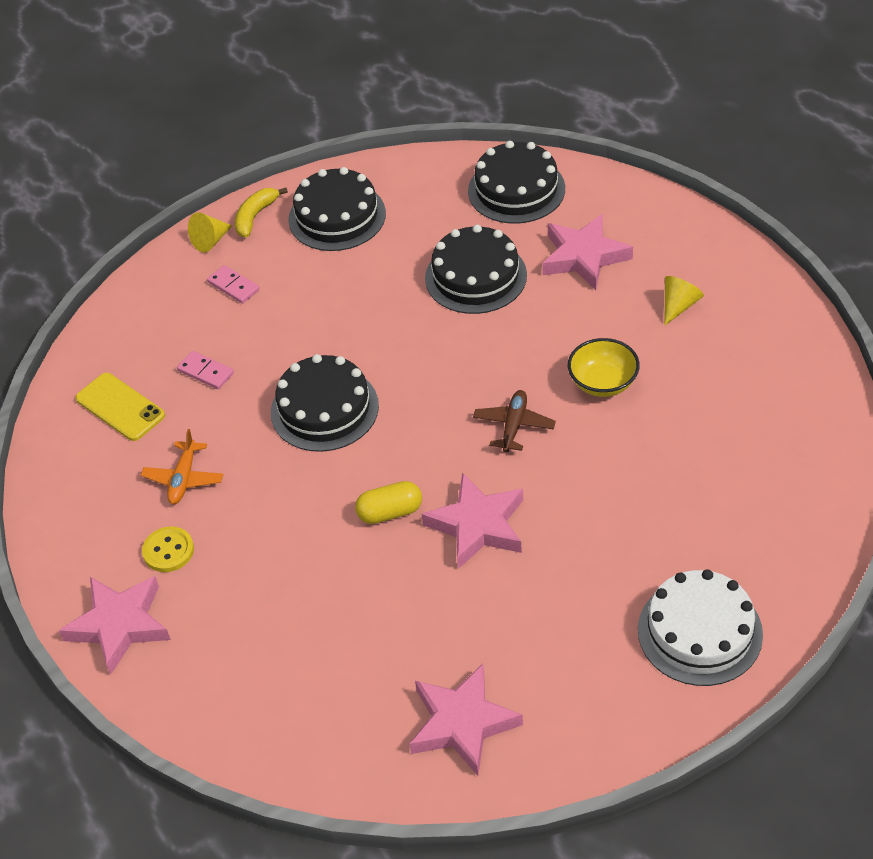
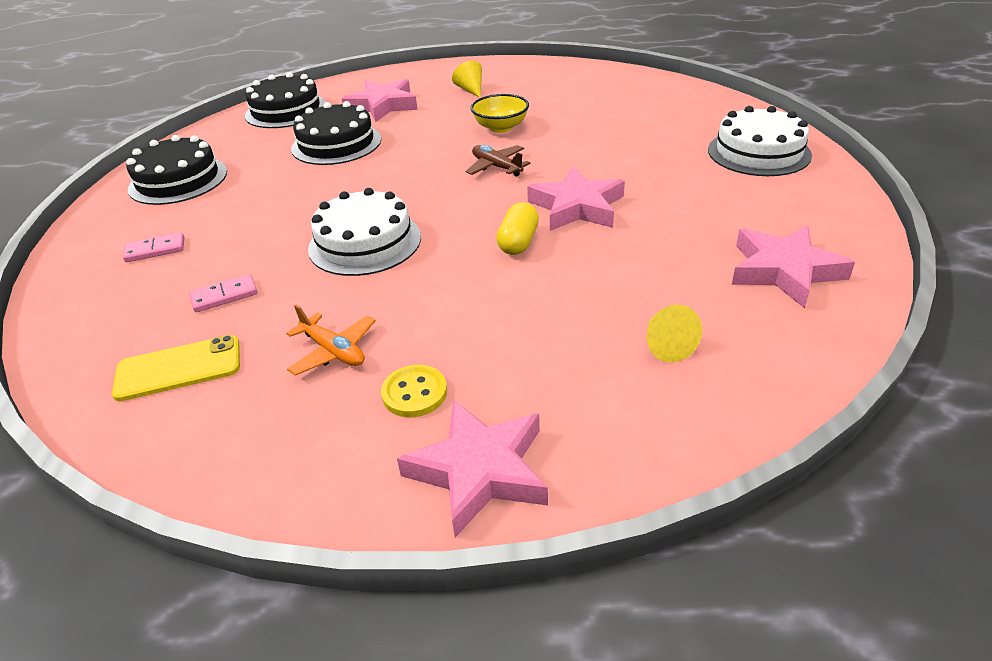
camera: 60 degrees left, 10 degrees down
yellow cone [188,212,232,253] -> yellow cone moved to [647,305,702,362]
yellow banana [235,188,288,238] -> none
black cake [271,354,379,452] -> white cake [308,188,421,276]

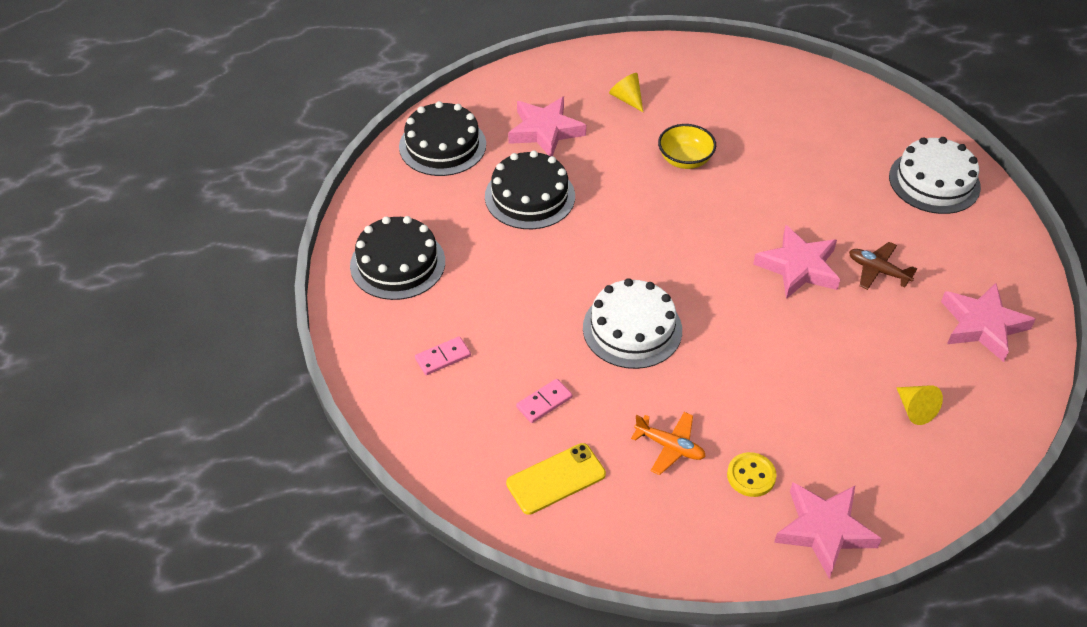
camera: 15 degrees left, 10 degrees up
brown plane [466,145,530,177] -> brown plane moved to [849,242,917,290]
yellow capsule [496,202,539,255] -> none

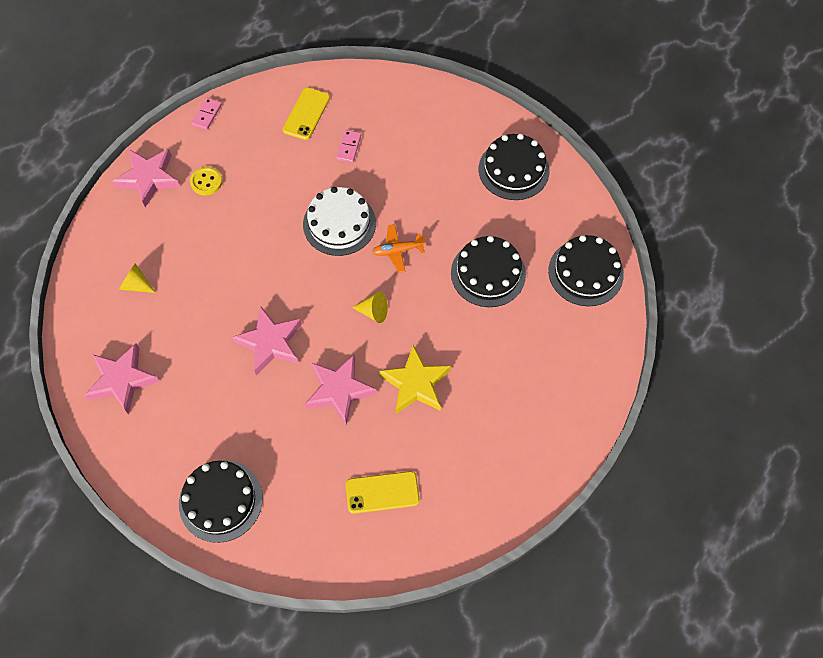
camera: 140 degrees right, 15 degrees up
pink domino [415,336,471,375] -> pink domino moved to [192,97,222,130]
pink star [508,97,586,156] -> pink star moved to [305,354,377,426]
yellow cone [609,73,643,112] -> yellow cone moved to [352,292,388,323]
orange plane [631,412,706,475] -> orange plane moved to [372,224,425,273]
yellow bowl [658,124,716,169] -> yellow star [379,345,451,414]
brown plane [849,242,917,290] -> none
white cake [889,137,981,214] -> black cake [179,460,263,543]
none -> yellow phone [346,471,420,514]

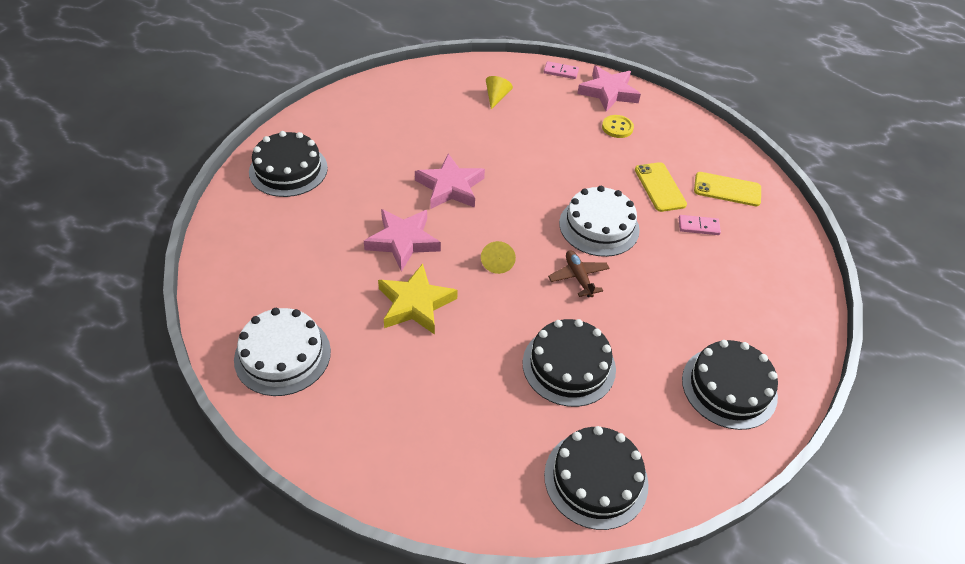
camera: 80 degrees right, 15 degrees down
pink star [84,343,160,414] -> none
pink domino [192,97,222,130] -> pink domino moved to [544,61,579,79]
yellow phone [346,471,420,514] -> yellow phone moved to [635,162,687,212]
orange plane [372,224,425,273] -> brown plane [548,250,610,297]
none -> white cake [234,308,331,396]

